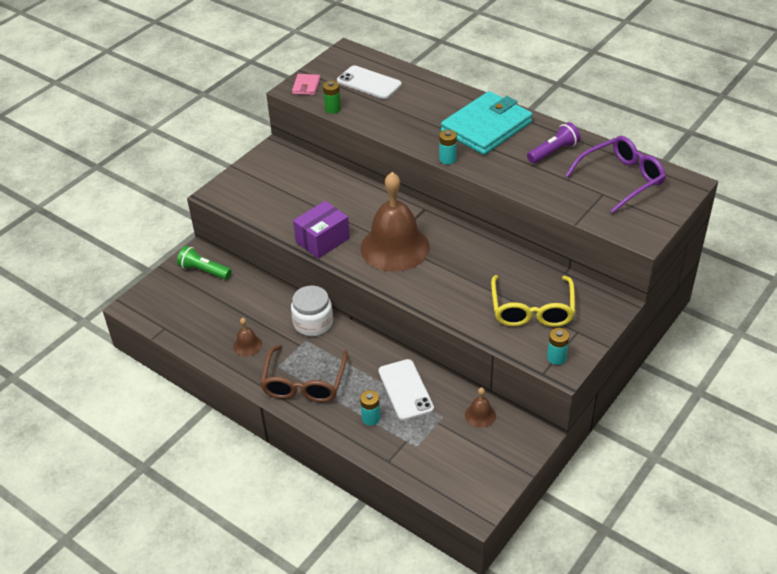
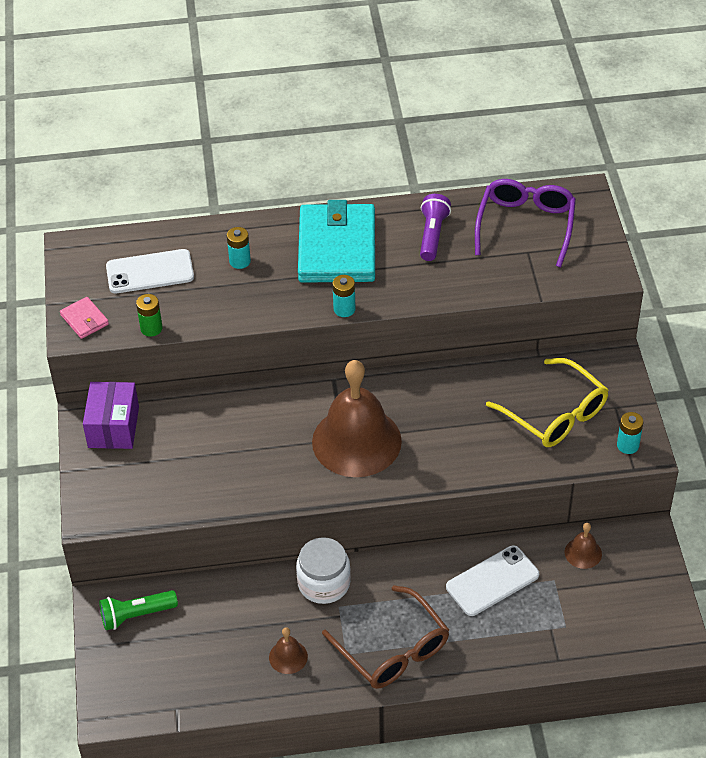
camera: 45 degrees left, 5 degrees up
purple box [293,201,350,259] -> purple box moved to [83,382,139,449]
turquoise battery [360,390,380,426] -> turquoise battery moved to [227,227,251,269]
white phone [379,359,434,421] -> white phone turned 60 degrees counterclockwise [446,545,539,616]

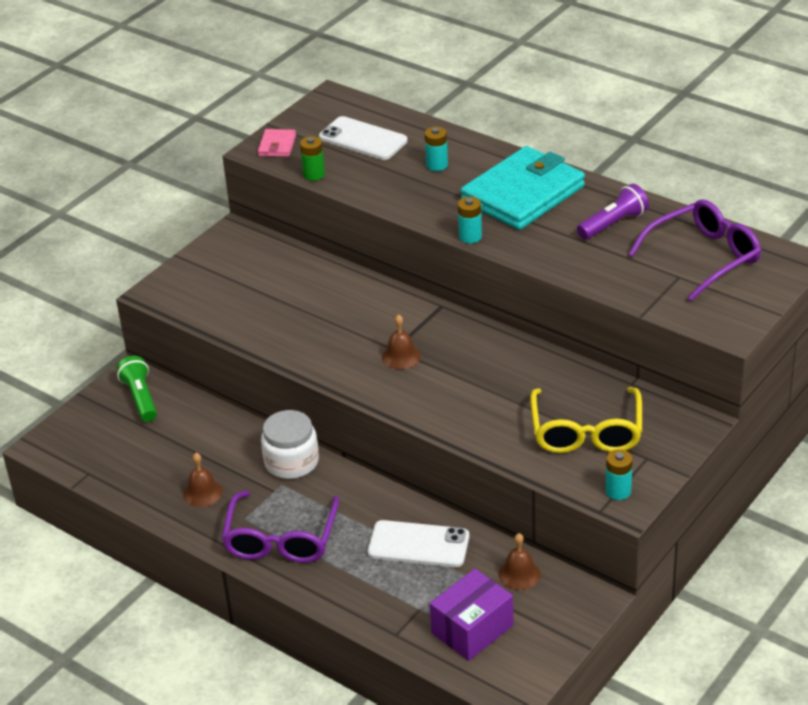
camera: 45 degrees right, 10 degrees down
purple box [83,382,139,449] -> purple box moved to [430,569,514,661]
green flashlight [99,590,178,630] -> green flashlight turned 45 degrees clockwise [116,356,157,422]
brown bell [312,360,402,477] -> brown bell [382,314,421,369], size x0.42
brown glasses [322,585,449,689] -> purple glasses [221,490,339,563]

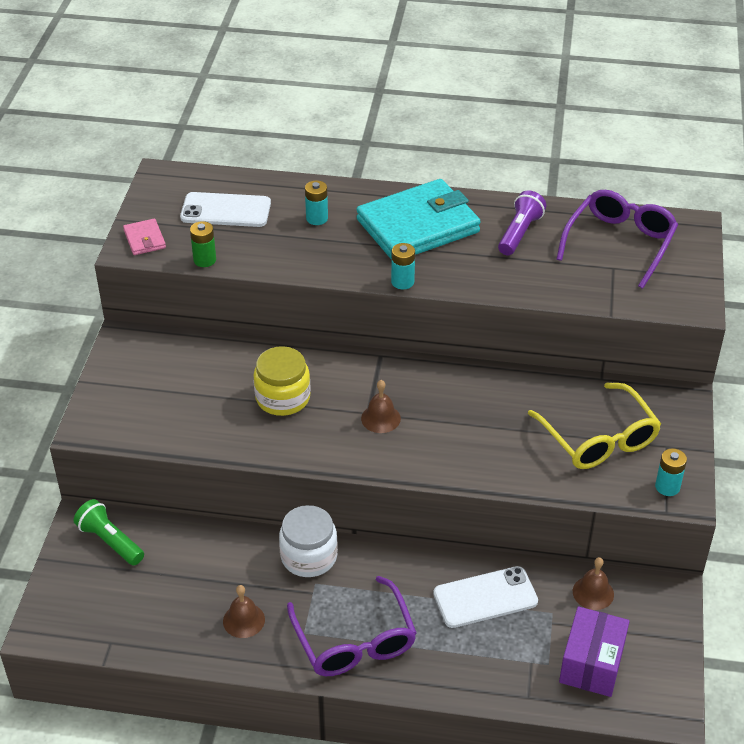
camera: 30 degrees left, 5 degrees up
turquoise wallet [461,146,585,230] -> turquoise wallet turned 45 degrees clockwise [356,179,481,259]
none -> yellow jar [253,346,311,416]

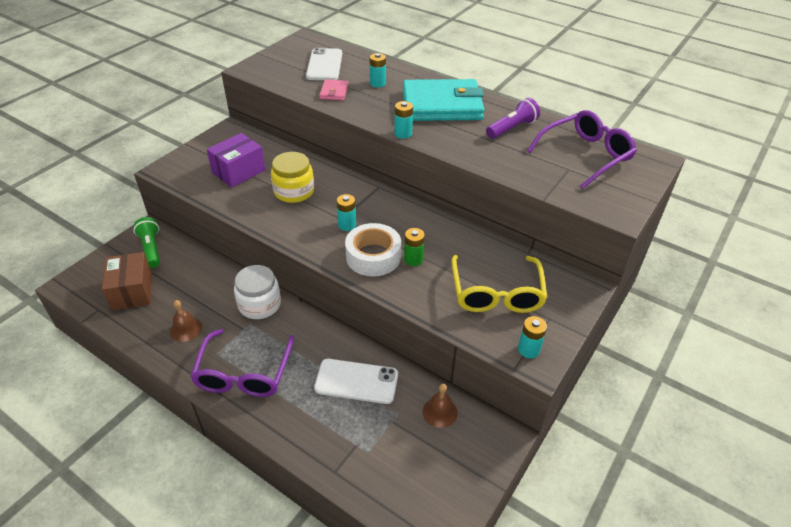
camera: 25 degrees right, 0 degrees up
pink wallet [123,219,166,255] -> pink wallet moved to [319,79,349,101]
white phone [180,192,271,227] -> white phone turned 60 degrees clockwise [306,48,342,80]
green battery [190,221,216,267] -> green battery moved to [404,228,425,266]
brown bell [361,380,401,433] -> turquoise battery [337,194,356,231]
purple box [559,606,630,697] -> purple box moved to [207,133,266,188]
none -> brown box [102,252,152,311]
none -> white tape [345,223,401,276]

